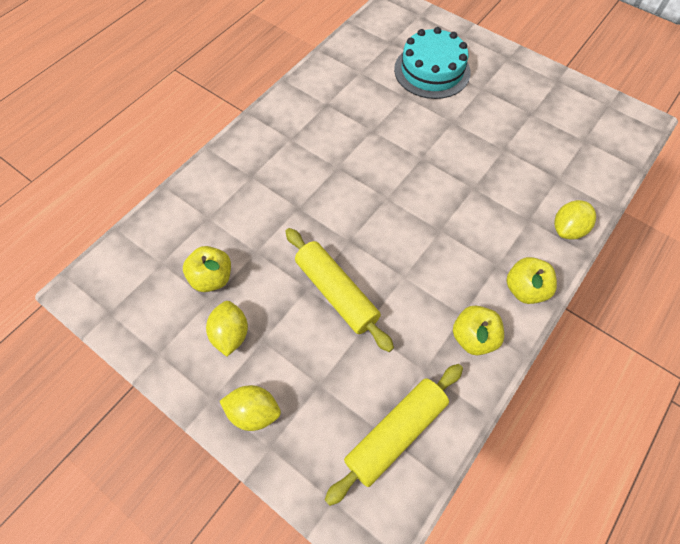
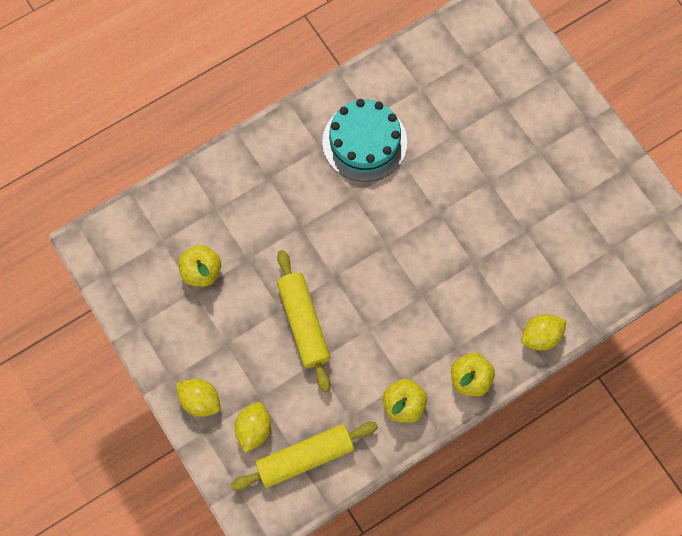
camera: 20 degrees right, 10 degrees up
yellow lemon [206,301,248,357] -> yellow lemon moved to [234,402,271,453]
turquoise cake [394,27,471,99] -> turquoise cake moved to [322,99,407,182]

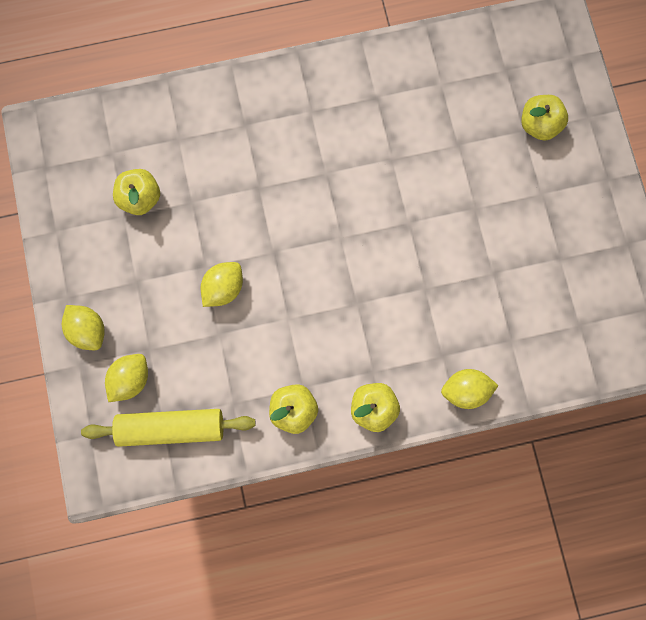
camera: 20 degrees right, 5 degrees up
yellow rolling pin [277,250,330,392] -> yellow lemon [201,262,243,307]
turquoise cake [322,99,407,182] -> none
none -> yellow apple [521,95,568,141]

